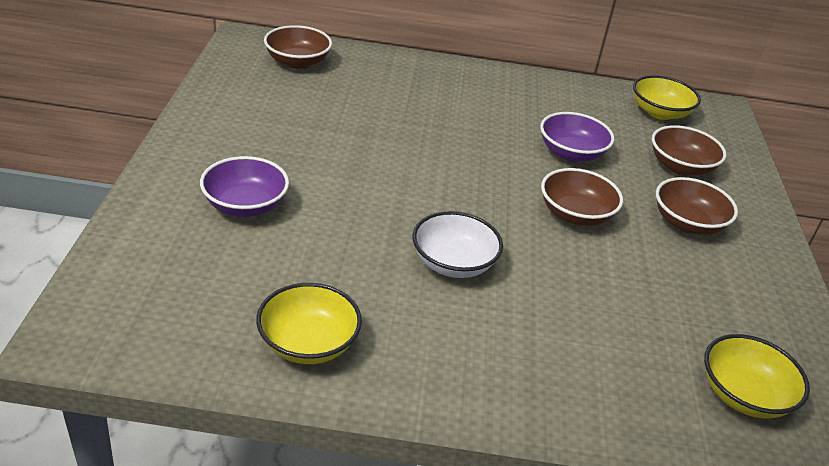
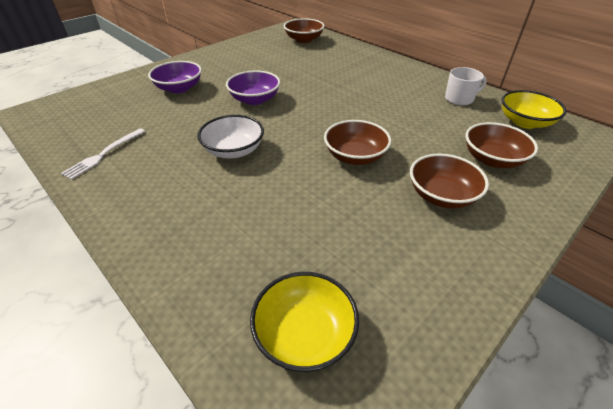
camera: 45 degrees right, 5 degrees up
yellow bowl [256,283,362,364] -> white fork [61,128,145,180]
purple bowl [540,112,614,162] -> purple bowl moved to [226,70,280,105]
none -> white mug [445,67,487,105]

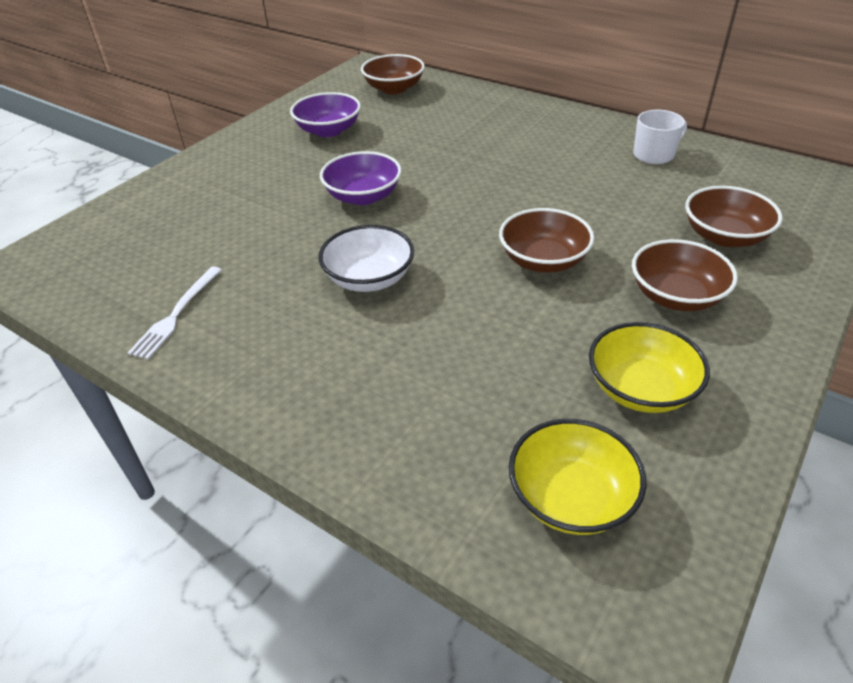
camera: 10 degrees left, 0 degrees up
purple bowl [148,61,202,93] -> purple bowl moved to [290,92,361,137]
yellow bowl [501,90,566,129] -> yellow bowl moved to [589,322,710,413]

